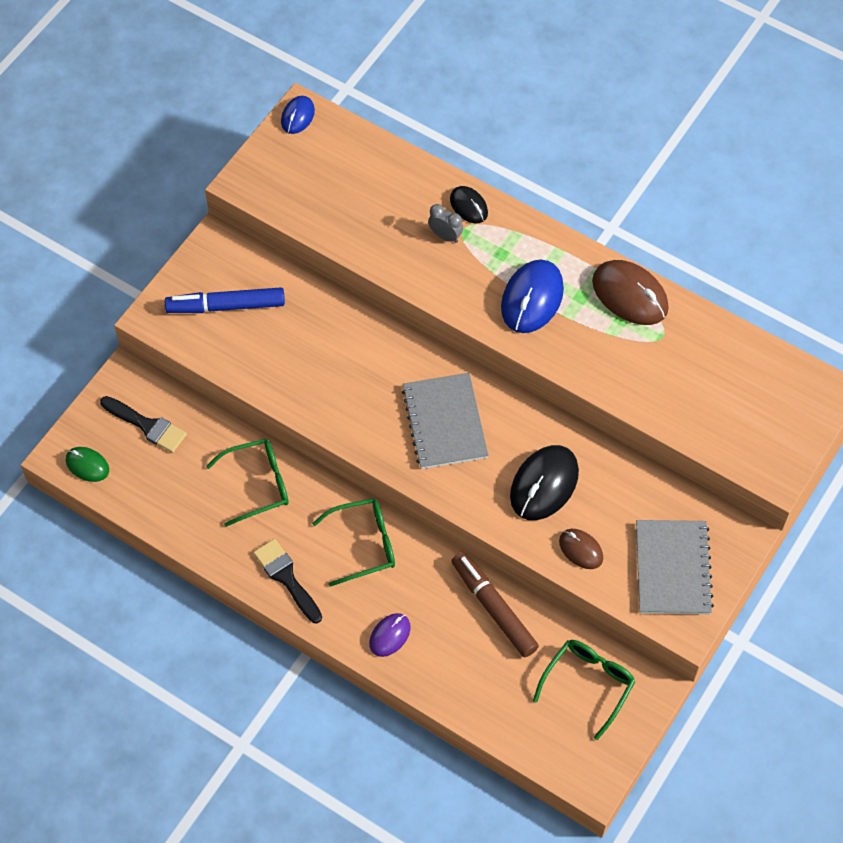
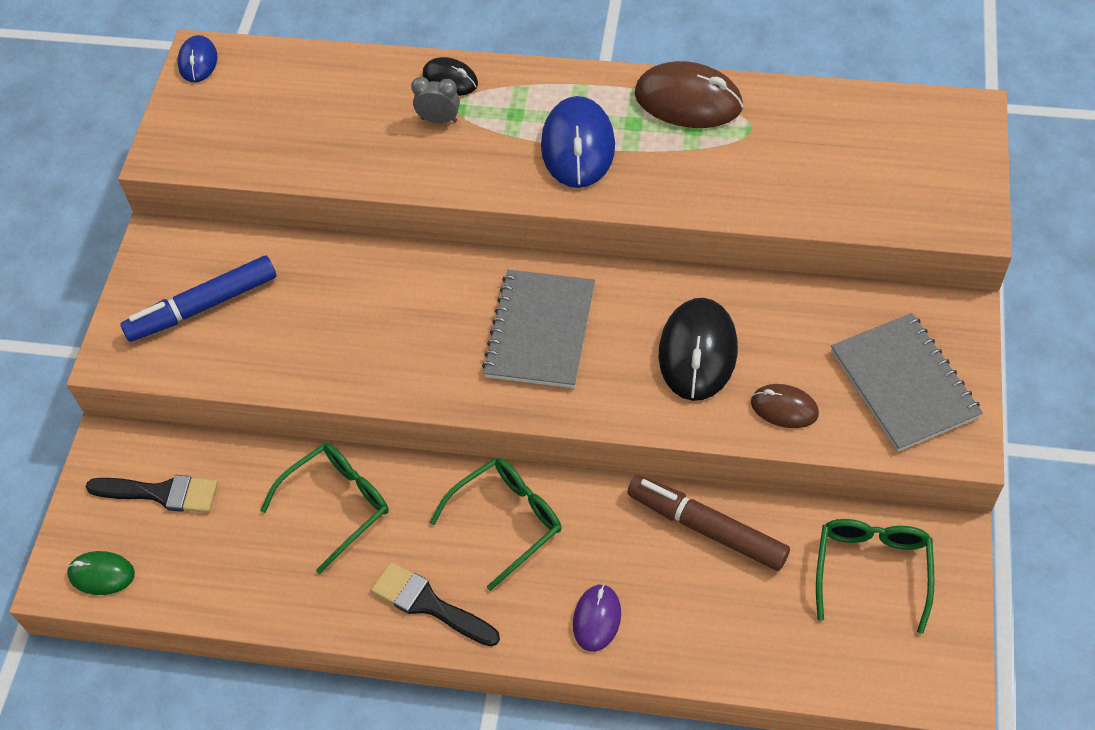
camera: 20 degrees left, 5 degrees down
grey notebook [402,373,488,469] -> grey notebook turned 45 degrees clockwise [482,270,595,388]

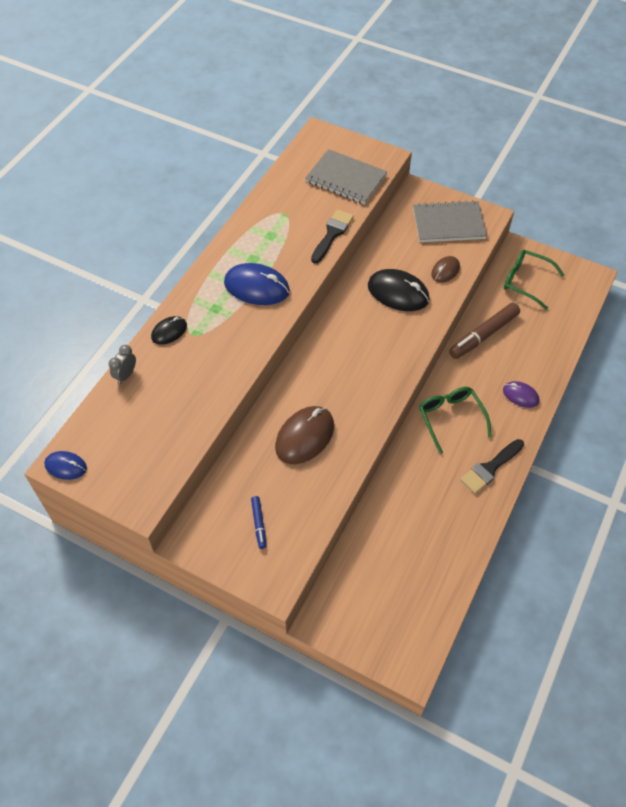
camera: 75 degrees left, 0 degrees up
green mouse [67,551,135,595] -> none
black brush [86,475,218,513] -> black brush moved to [311,210,354,264]
blue marker [120,256,276,342] -> blue marker [251,496,266,549], size x0.51
green glasses [260,443,389,574] -> none
grey clock [411,77,460,123] -> grey clock moved to [109,345,136,384]
grey notebook [482,270,595,388] -> grey notebook moved to [305,149,387,204]
brown mouse [635,61,743,128] -> brown mouse moved to [275,406,334,464]

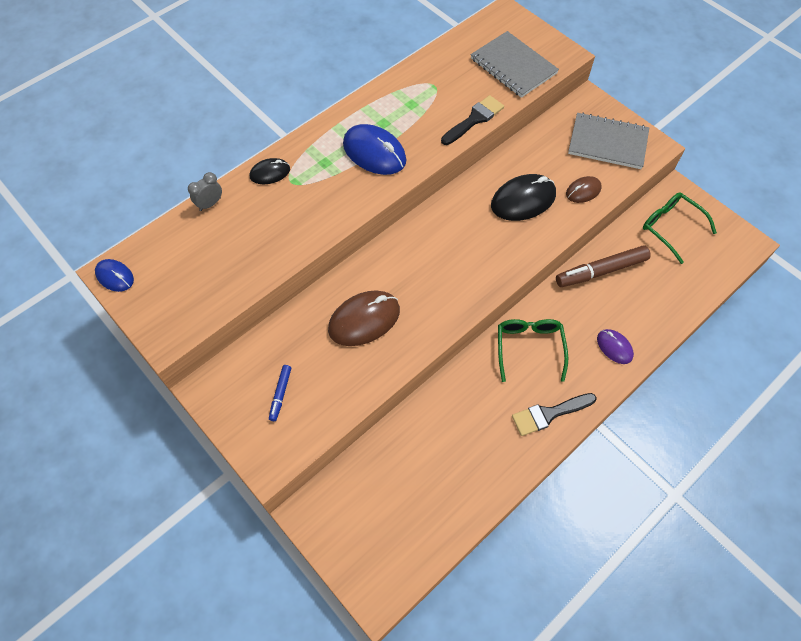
camera: 20 degrees right, 5 degrees up
black mouse [368,269,430,311] -> black mouse turned 75 degrees counterclockwise [491,174,556,221]

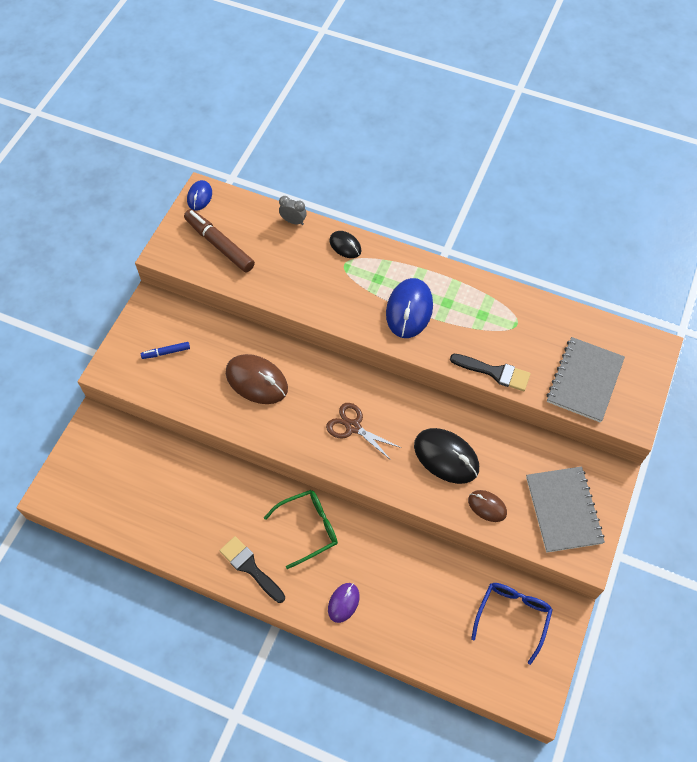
camera: 65 degrees right, 0 degrees up
brown marker [556,246,651,287] -> brown marker moved to [184,209,255,273]
green glasses [643,192,717,264] -> blue glasses [471,583,553,665]
none -> brown scissors [326,403,401,461]

